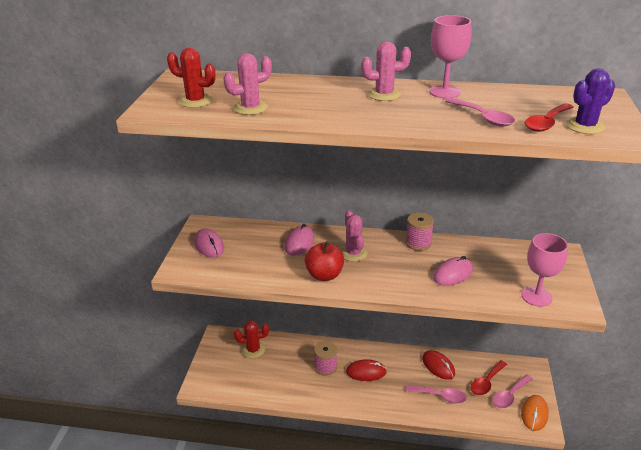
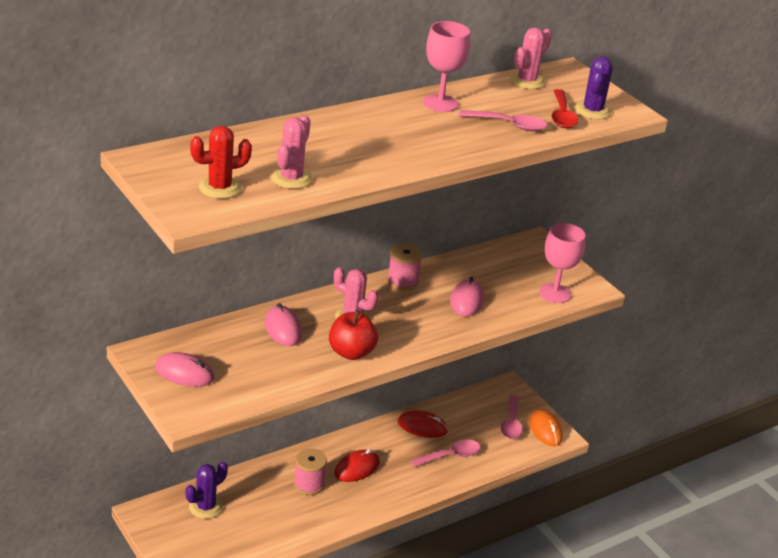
camera: 45 degrees left, 0 degrees up
red cactus [234,320,269,358] -> purple cactus [186,461,228,519]
pink cactus [361,42,411,101] -> pink cactus moved to [510,27,552,89]
red spoon [471,360,507,395] -> none

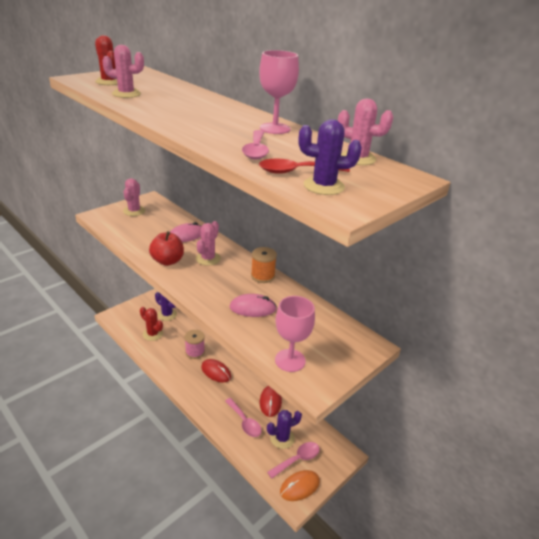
camera: 80 degrees right, 0 degrees up
pink mouse [155,352,215,387] -> pink cactus [123,178,145,216]
pink spool [387,243,422,291] -> orange spool [251,247,277,283]
pink spoon [501,395,523,439] -> pink spoon turned 150 degrees clockwise [267,442,320,479]
none -> red cactus [140,307,163,341]
none -> purple cactus [267,410,302,449]

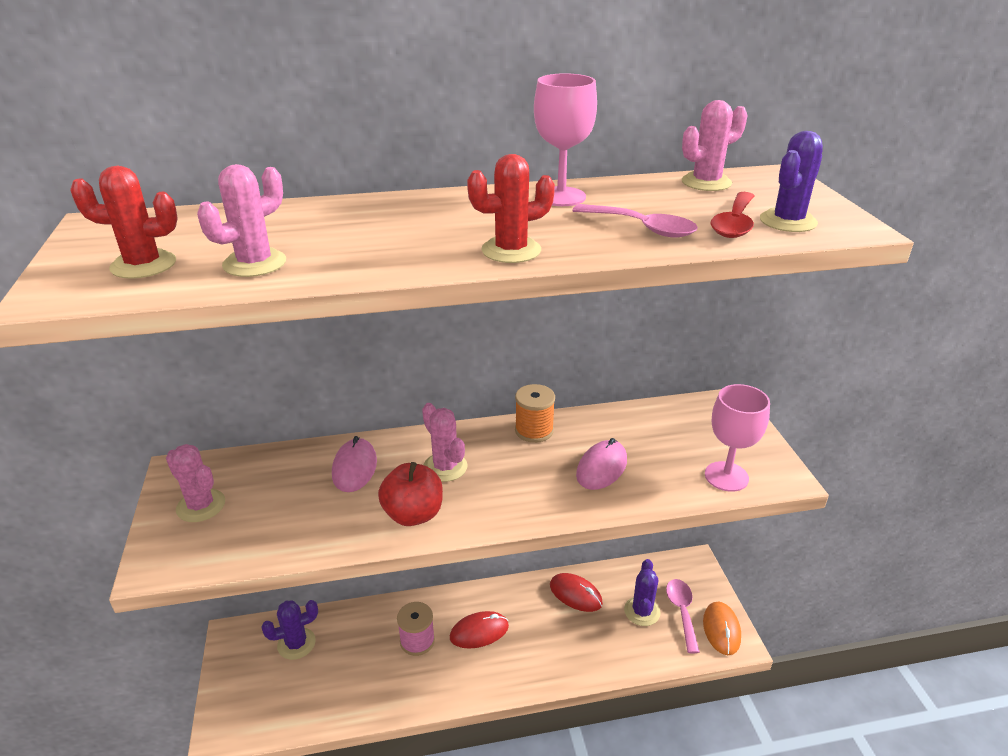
camera: 55 degrees left, 0 degrees up
red cactus [140,307,163,341] -> red cactus moved to [467,154,555,263]
pink spoon [225,398,262,437] -> none

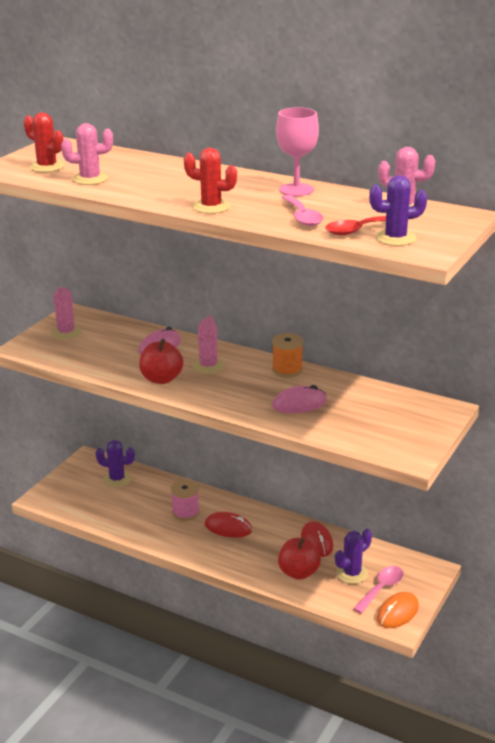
camera: 40 degrees right, 5 degrees down
pink goblet [705,384,770,492] -> none
none -> red apple [278,538,321,580]

